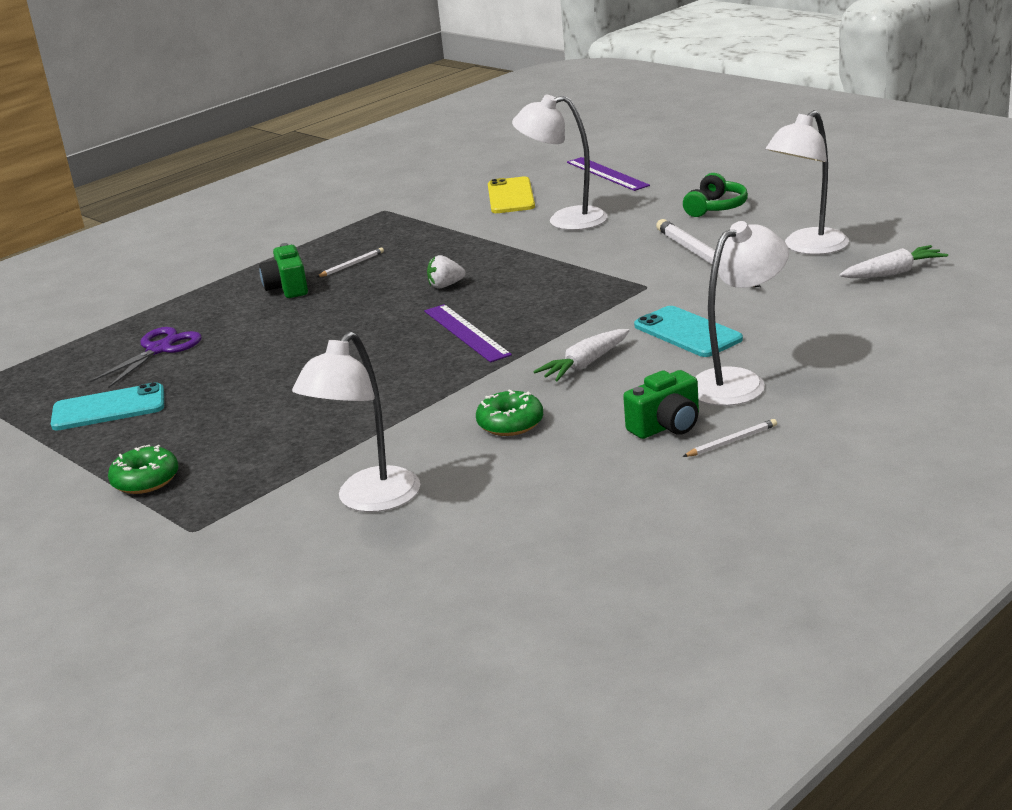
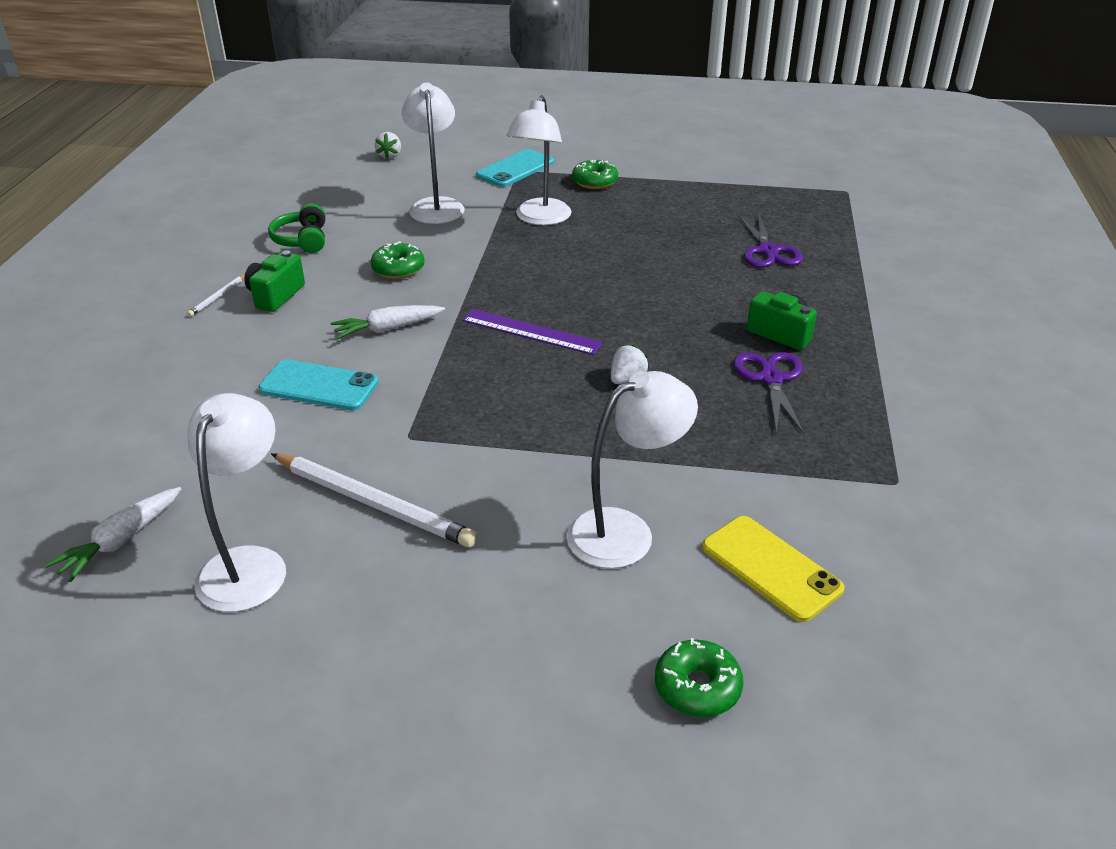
camera: 140 degrees right, 10 degrees up
turquoise phone [51,382,164,430] -> turquoise phone moved to [476,149,554,187]
white pencil [317,248,384,277] -> purple scissors [733,352,805,434]
white carrot [533,329,630,381] -> white carrot turned 120 degrees counterclockwise [331,305,445,339]
purple ruler [567,157,650,191] -> green donut [655,638,743,717]
green headphones [683,173,748,217] -> green headphones moved to [268,203,325,253]
white lamp [695,221,789,406] -> white lamp moved to [506,95,572,225]
none -> white strawberry [375,132,401,159]

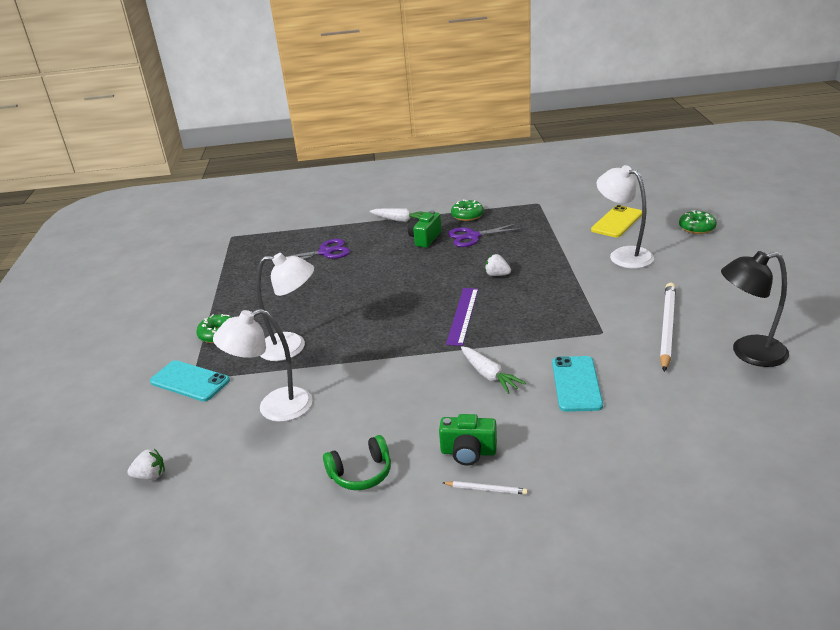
camera: 100 degrees left, 5 degrees down
white carrot [45,487,181,582] -> white carrot moved to [370,208,427,222]
white lamp [188,393,286,612] -> black lamp [721,251,789,367]
green donut [371,241,425,279] -> green donut moved to [451,199,484,221]

